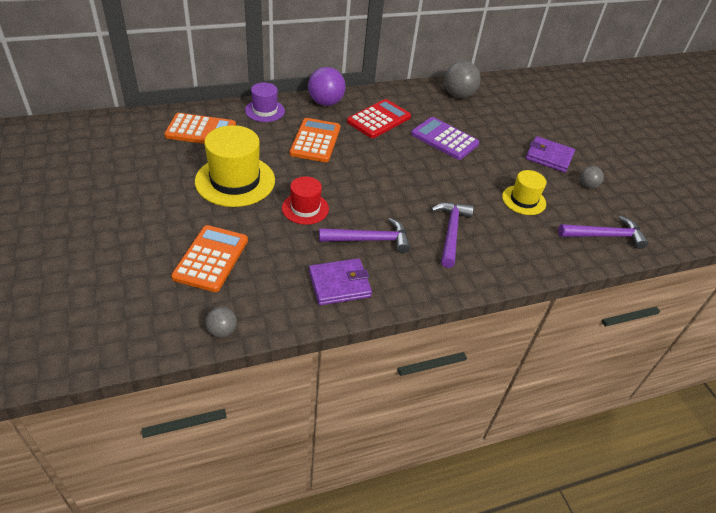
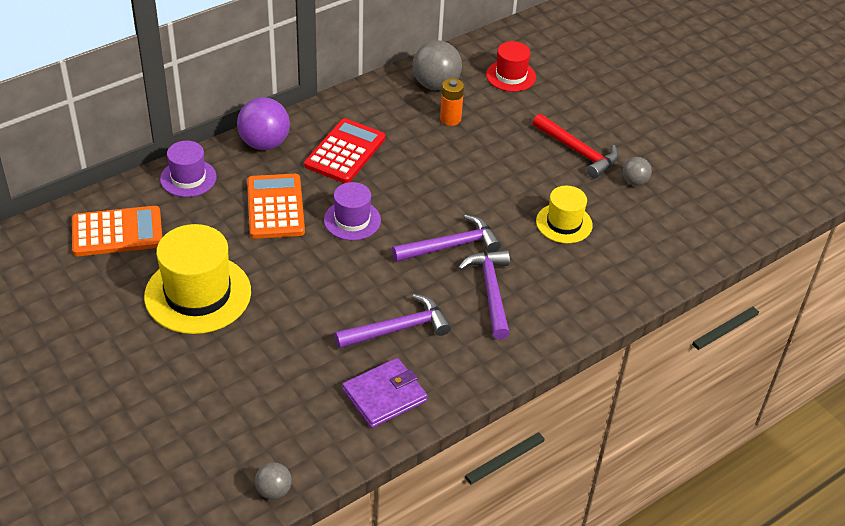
camera: 15 degrees left, 0 degrees up
orange calculator [171,225,248,292] -> none
red hat [282,176,329,225] -> red hat moved to [486,41,536,92]
purple calculator [411,117,479,160] -> none
purple wallet [526,136,575,172] -> red hammer [532,113,619,179]
purple hammer [558,216,648,249] -> purple hammer moved to [392,214,501,262]
none -> purple hat [324,182,381,240]
none -> orange battery [440,78,464,126]

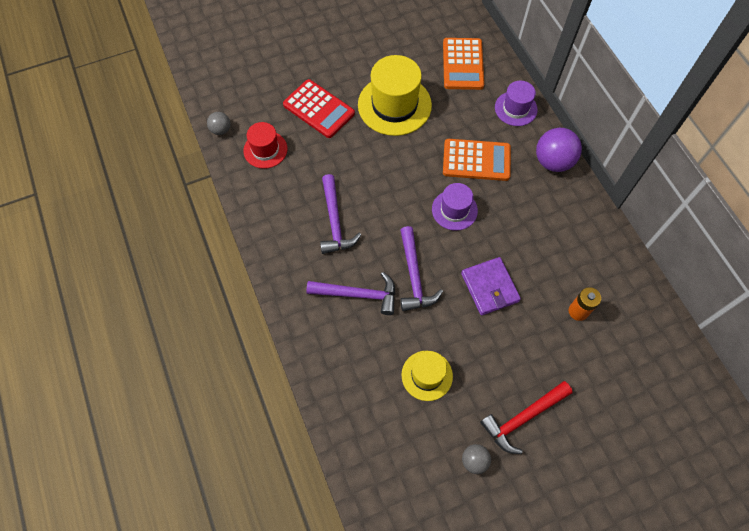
camera: 105 degrees right, 20 degrees up
red calculator [304,118,385,183] -> red calculator moved to [283,79,355,138]
purple wallet [342,358,427,428] -> purple wallet moved to [461,257,521,316]
grey ball [413,40,462,90] -> none
red hat [486,41,536,92] -> red hat moved to [243,122,288,169]

